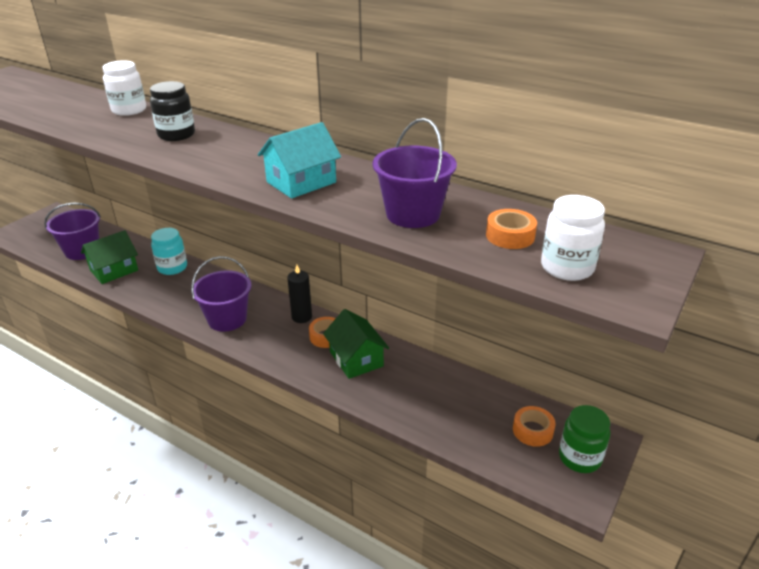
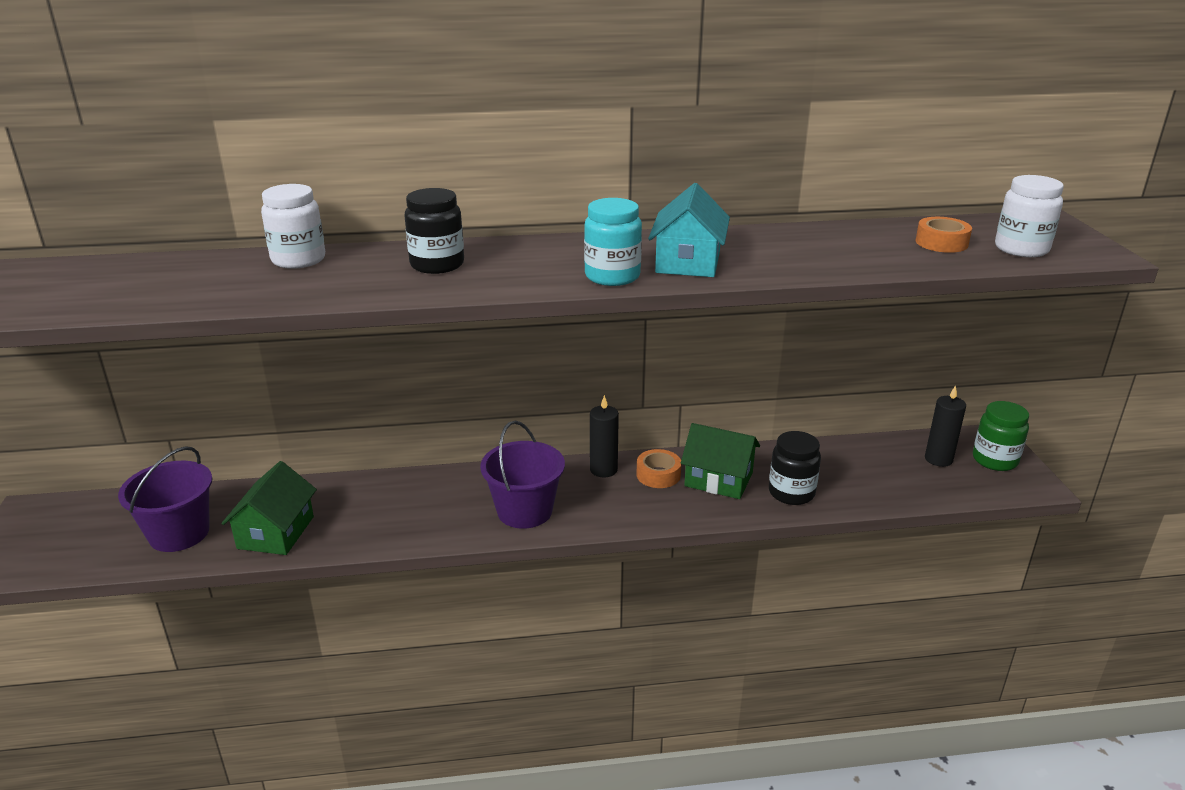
camera: 40 degrees left, 5 degrees down
turquoise jar [151,228,187,275] -> turquoise jar moved to [584,198,642,286]
purple bucket [373,118,457,228] -> none
orange tape [513,406,556,447] -> black candle [925,385,966,467]
none -> black jar [769,431,821,505]

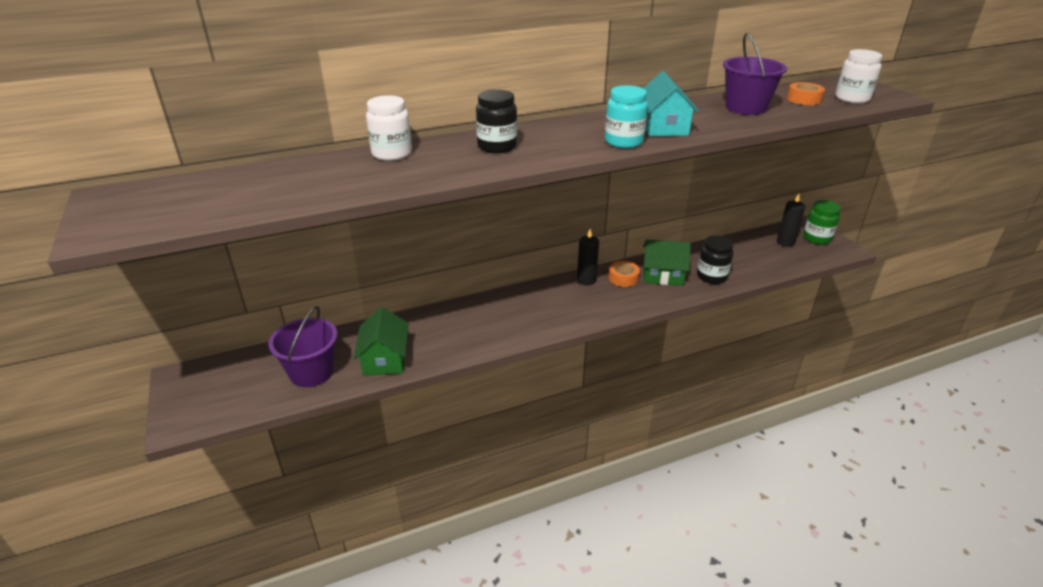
camera: 15 degrees left, 5 degrees up
purple bucket [480,421,565,529] -> purple bucket moved to [723,33,787,115]

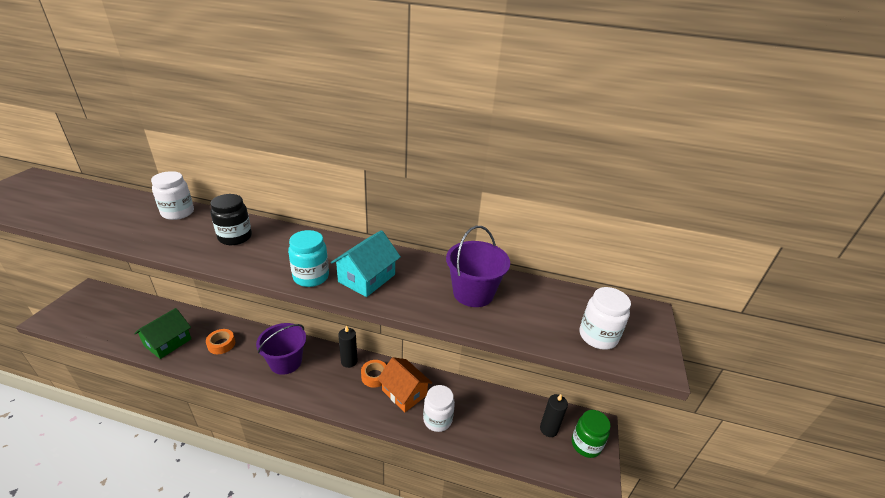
camera: 35 degrees right, 0 degrees up
purple bucket [269,306,337,387] -> purple bucket moved to [256,323,306,375]
green house [643,240,691,286] -> orange house [378,357,432,413]
black jar [697,235,733,284] -> white jar [423,385,455,432]
orange tape [787,82,825,105] -> orange tape moved to [206,329,235,354]

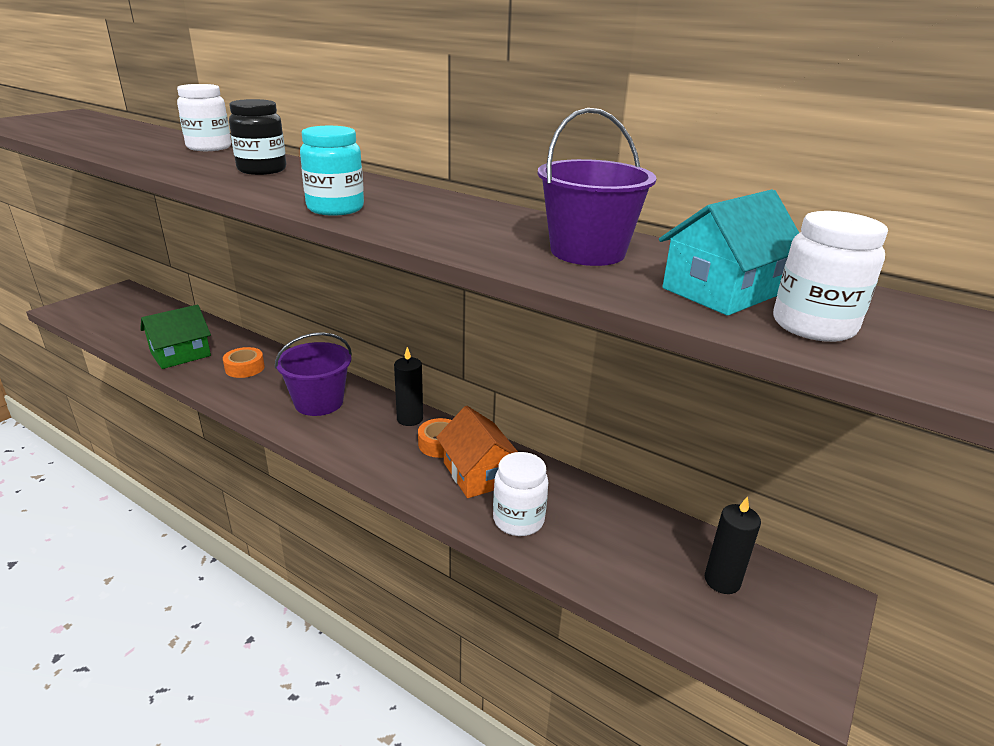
camera: 20 degrees right, 5 degrees down
turquoise house [331,230,401,297] -> turquoise house moved to [659,189,799,316]
green jar [572,410,611,458] -> none

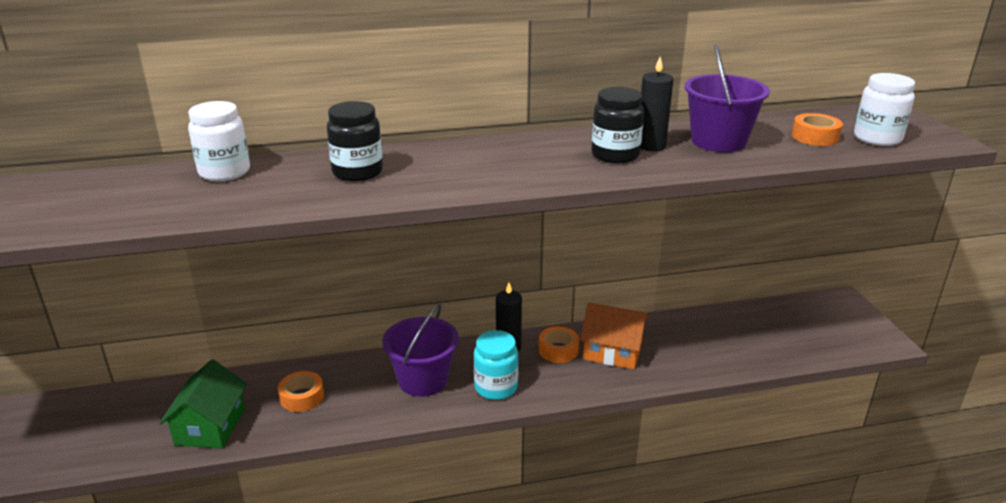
camera: 45 degrees left, 0 degrees up
turquoise jar [300,126,364,216] -> turquoise jar moved to [474,330,519,400]
white jar [493,452,549,536] -> none
turquoise house [659,189,799,316] -> orange tape [792,113,843,146]
black candle [705,496,761,594] -> black candle moved to [641,56,674,151]
none -> black jar [591,87,644,163]

